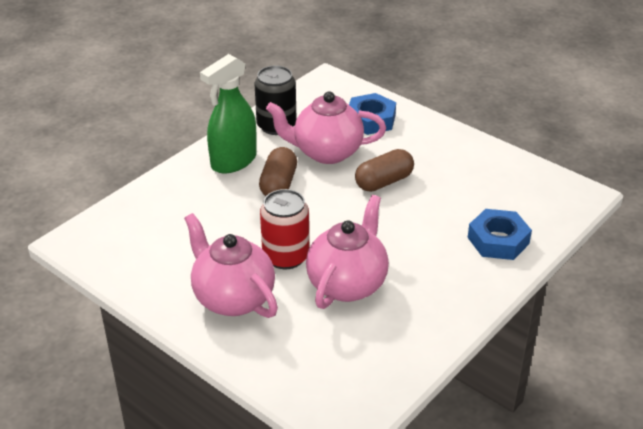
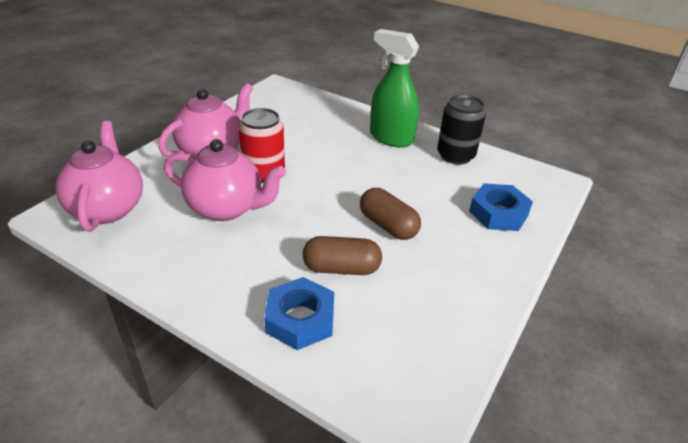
camera: 80 degrees right, 0 degrees up
brown capsule [259,147,297,196] -> brown capsule moved to [302,236,382,275]
pink teapot [266,91,386,164] -> pink teapot moved to [55,121,143,232]

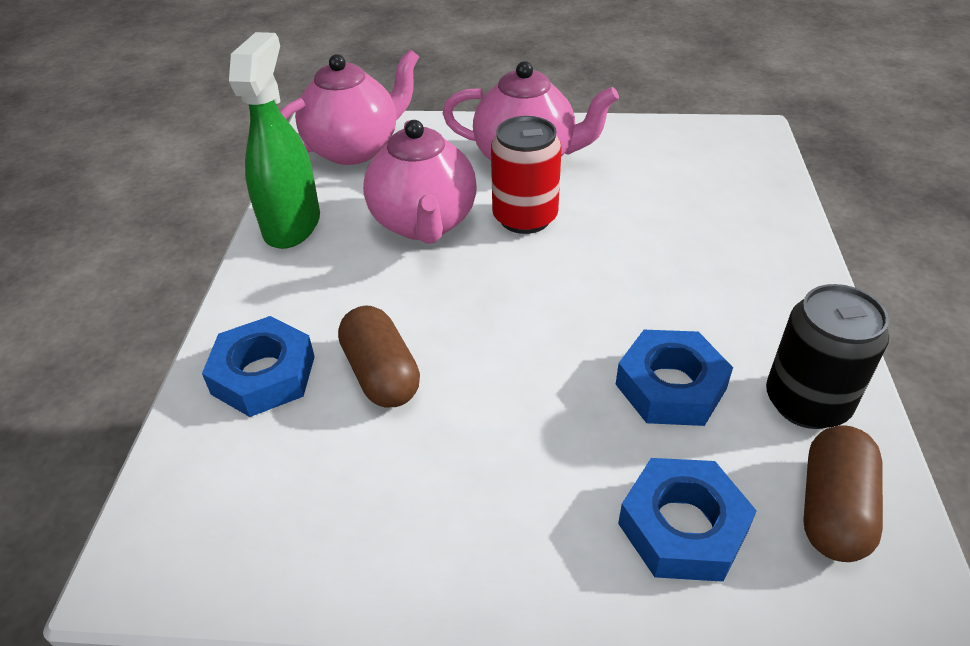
camera: 65 degrees right, 5 degrees up
brown capsule [360,188,421,240] -> brown capsule moved to [803,425,883,562]
green spray bottle [370,29,419,148] -> green spray bottle moved to [229,32,320,249]
none -> blue nut [616,330,733,426]

